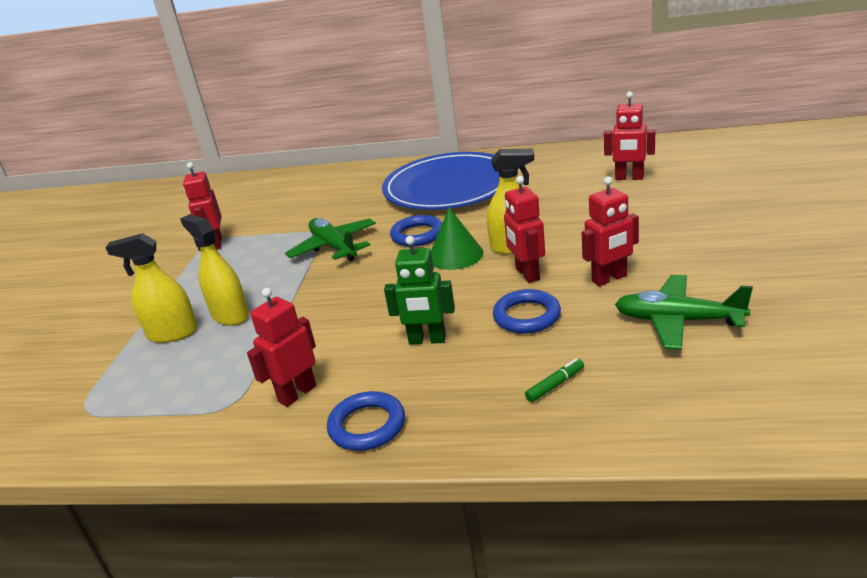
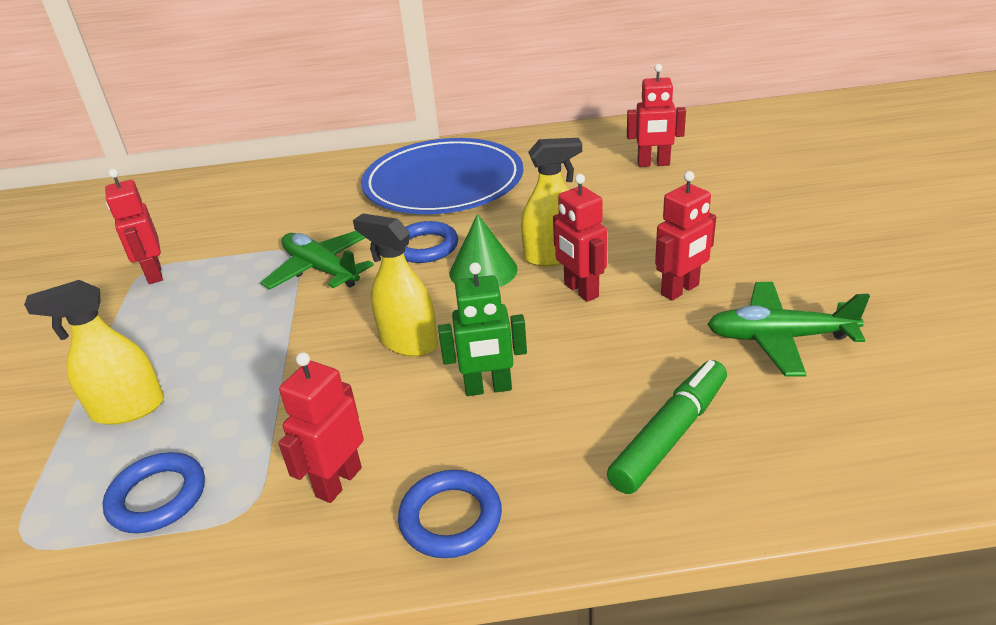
camera: 15 degrees left, 5 degrees up
yellow spray bottle [180,214,249,326] -> yellow spray bottle moved to [353,214,438,357]
blue ring [493,289,561,333] -> blue ring moved to [102,452,205,533]
green marker [525,358,584,402] -> green marker [607,360,727,494], size x2.12

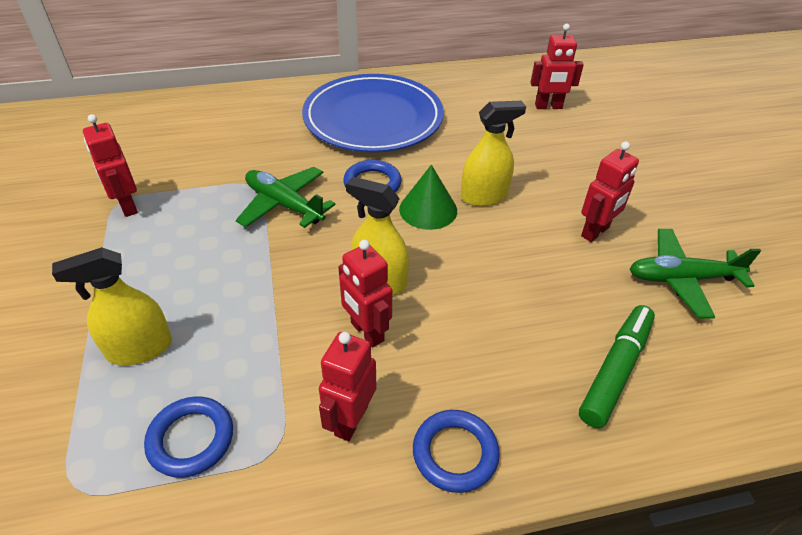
camera: 10 degrees left, 10 degrees up
green robot [438,262,527,396] -> none
red robot [553,174,607,302] -> red robot moved to [338,240,392,347]

